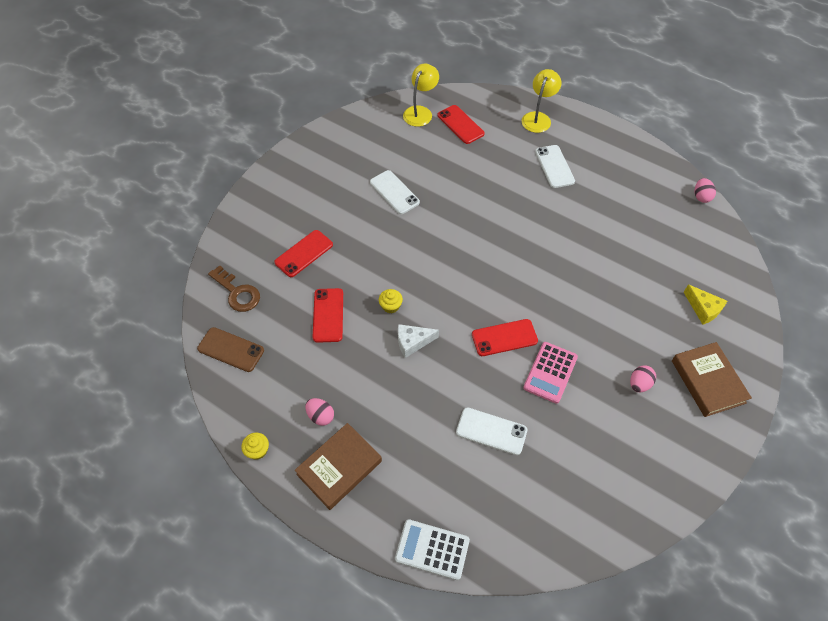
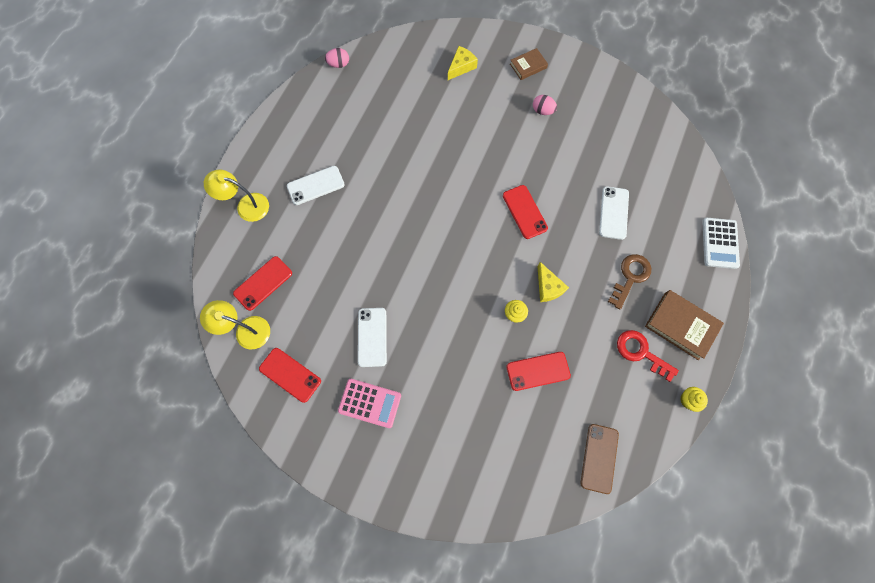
camera: 100 degrees left, 15 degrees up
brown key [208,265,260,312] -> brown key moved to [608,254,651,310]
red phone [274,230,333,277] -> red phone moved to [259,348,321,403]
pink egg [305,398,334,426] -> red key [617,330,679,382]
white phone [370,170,420,214] -> white phone turned 45 degrees counterclockwise [358,308,387,367]
white cheese [398,324,439,358] -> yellow cheese [537,262,569,302]
pink calculator [523,342,578,404] -> pink calculator moved to [338,379,401,428]
brown book [672,342,752,417] -> brown book [510,48,548,80], size x0.60

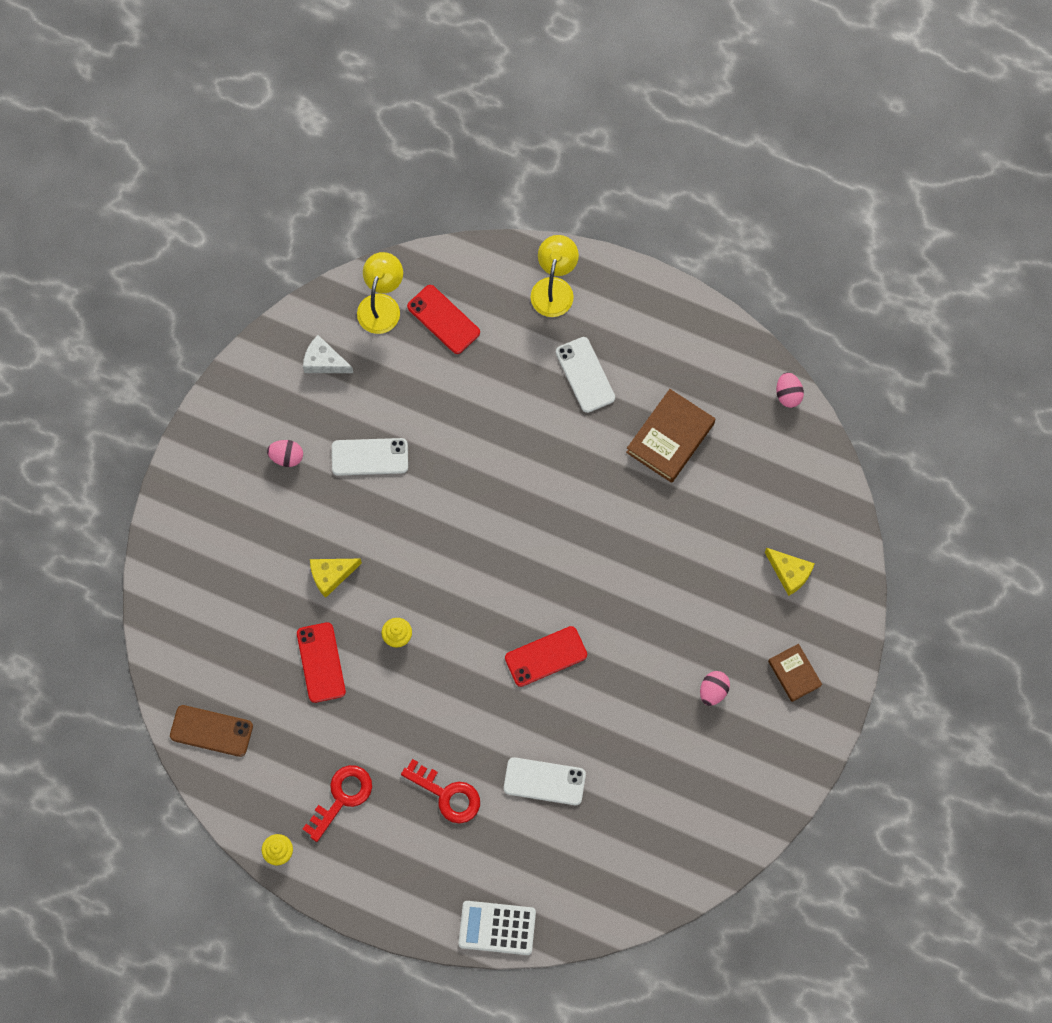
camera: 90 degrees right, 0 degrees up
red phone [259,348,321,403] -> white cheese [303,335,353,373]
pink calculator [338,379,401,428] -> pink egg [267,440,303,467]
yellow cheese [537,262,569,302] -> yellow cheese moved to [310,559,362,598]
brown key [608,254,651,310] -> red key [401,759,480,823]
brown book [645,290,724,360] -> brown book moved to [626,389,715,483]

